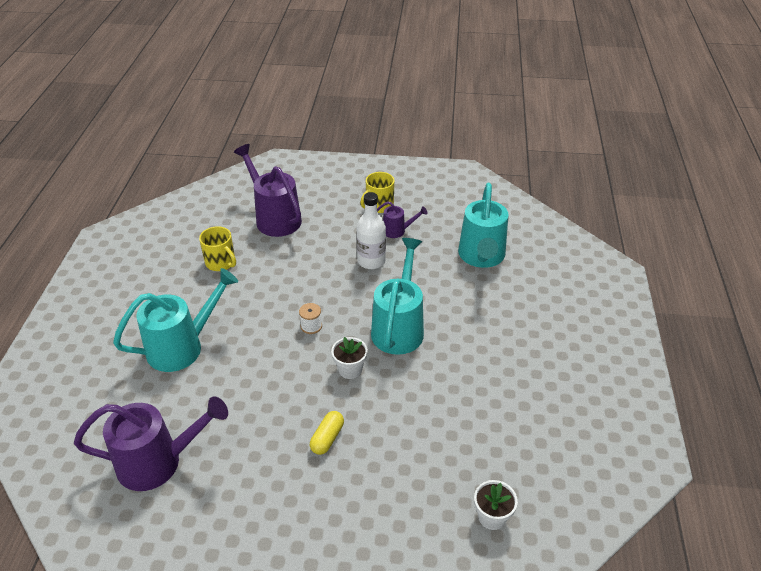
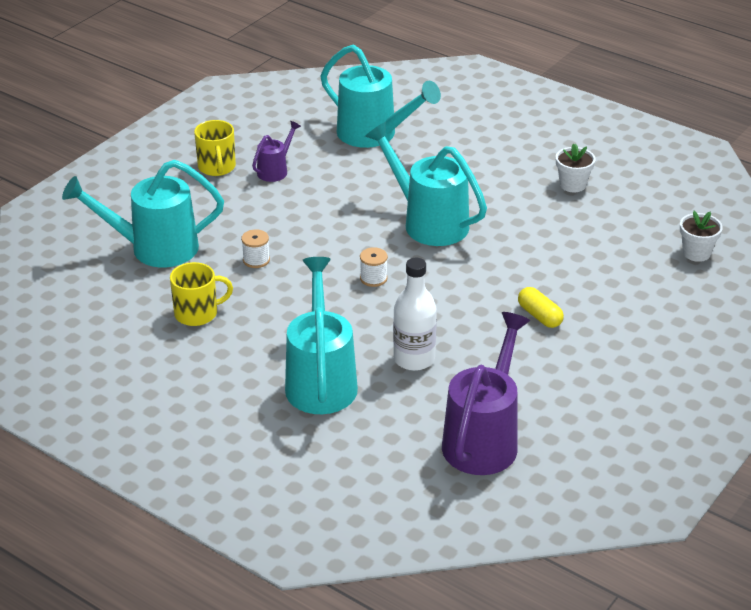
camera: 60 degrees left, 5 degrees down
purple watering can [234,144,302,237] -> turquoise watering can [62,160,224,268]
white flower pot [331,337,368,379] -> white flower pot moved to [556,144,595,192]
white bottle [356,192,386,269] -> white bottle moved to [393,258,437,371]
none -> white spool [241,229,270,268]

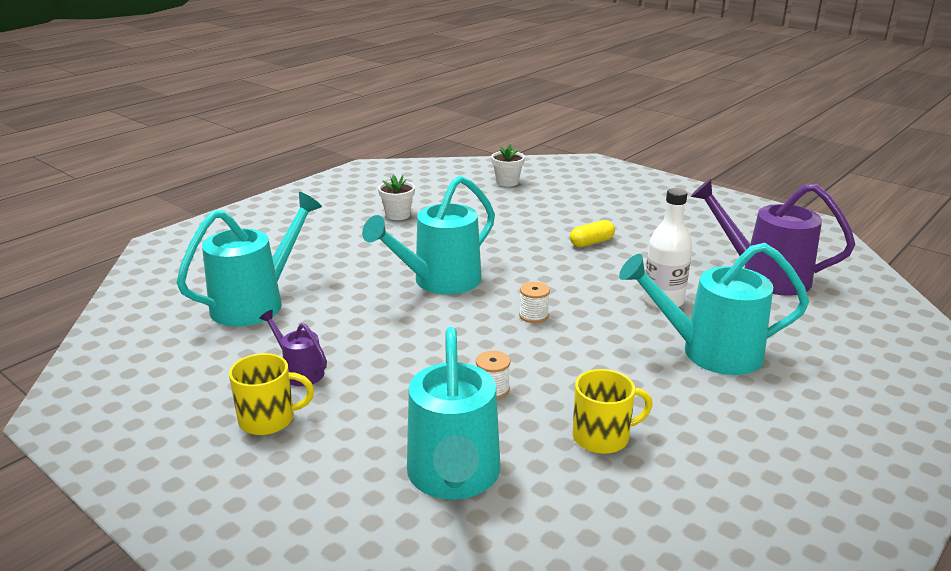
camera: 85 degrees left, 10 degrees down
yellow mug [170,262,233,326] -> yellow mug turned 90 degrees clockwise [572,369,653,454]

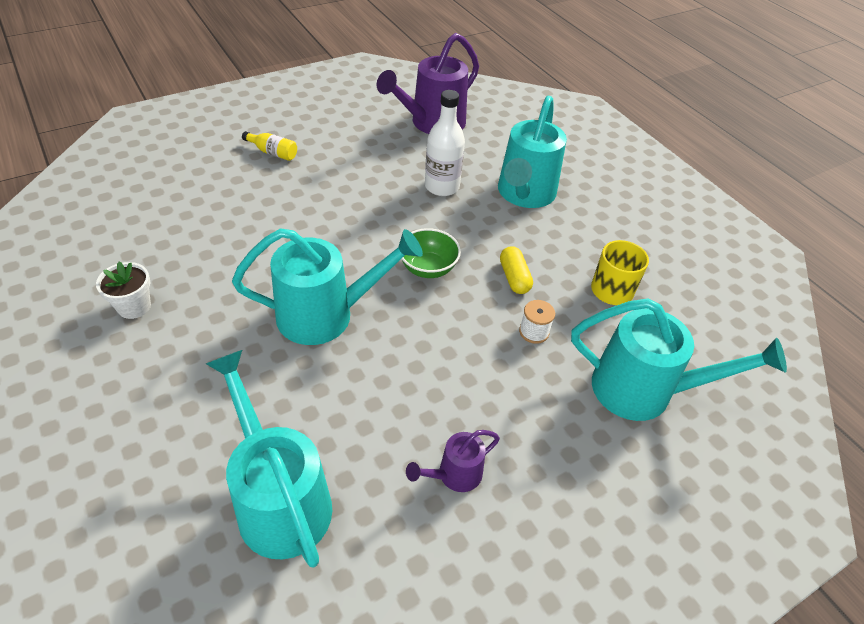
camera: 75 degrees left, 20 degrees up
yellow mug [229,353,314,435] -> none
turquoise watering can [362,175,495,294] -> turquoise watering can turned 75 degrees counterclockwise [232,228,423,345]
white flower pot [491,144,525,187] -> none
white spool [519,282,550,323] -> green bowl [402,228,461,278]
yellow capsule [570,220,615,247] -> yellow capsule moved to [500,246,533,294]
none -> yellow bottle [242,131,297,161]

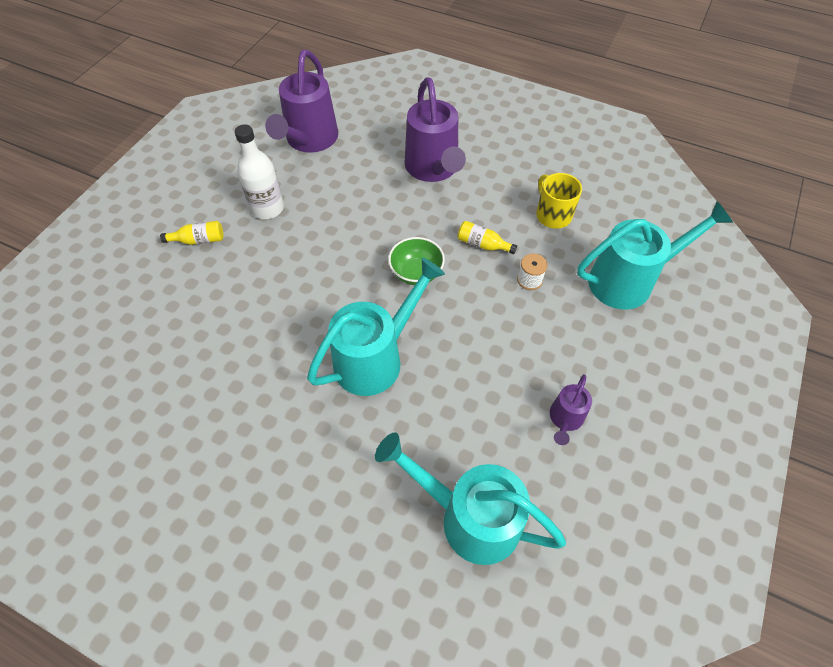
camera: 30 degrees left, 10 degrees up
white flower pot [96,261,151,319] -> none
white bottle [425,90,465,196] -> white bottle moved to [235,124,284,219]
turquoise watering can [498,96,567,208] -> purple watering can [405,77,466,182]
yellow capsule [500,246,533,294] -> yellow bottle [458,221,517,254]

